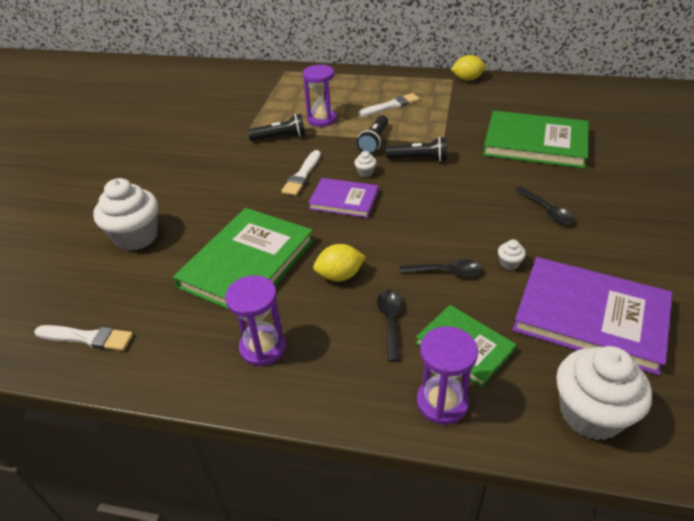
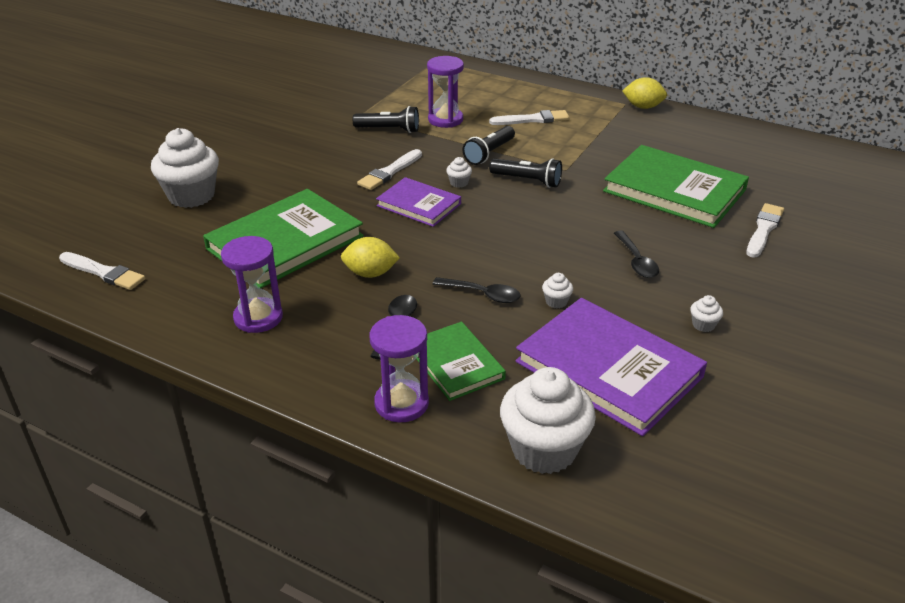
camera: 15 degrees right, 5 degrees down
none -> white cupcake [690,295,723,332]
none -> white brush [746,203,784,258]

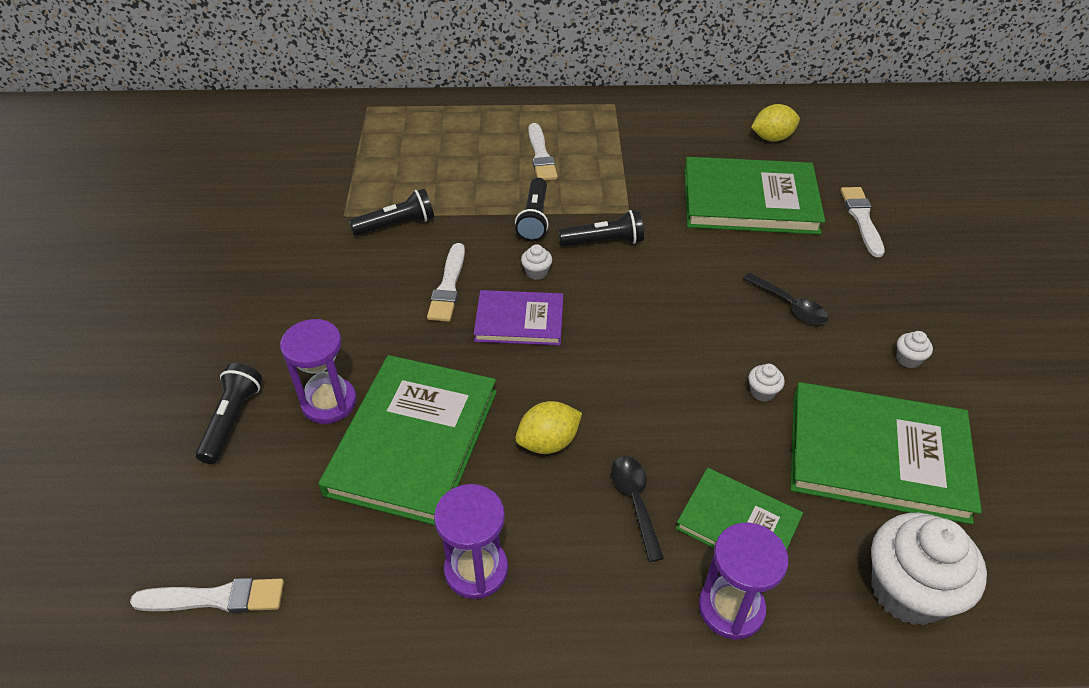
camera: 30 degrees left, 10 degrees up
white cupcake [151,128,219,208] -> black flashlight [196,363,262,464]
purple hourglass [427,56,464,128] -> purple hourglass moved to [280,319,357,424]
black spoon [433,277,521,303] -> none
white brush [489,110,570,125] -> white brush turned 120 degrees clockwise [528,123,558,181]
purple book [515,298,707,436] -> green book [790,382,982,524]
yellow lemon [622,77,667,109] -> yellow lemon moved to [751,104,800,142]

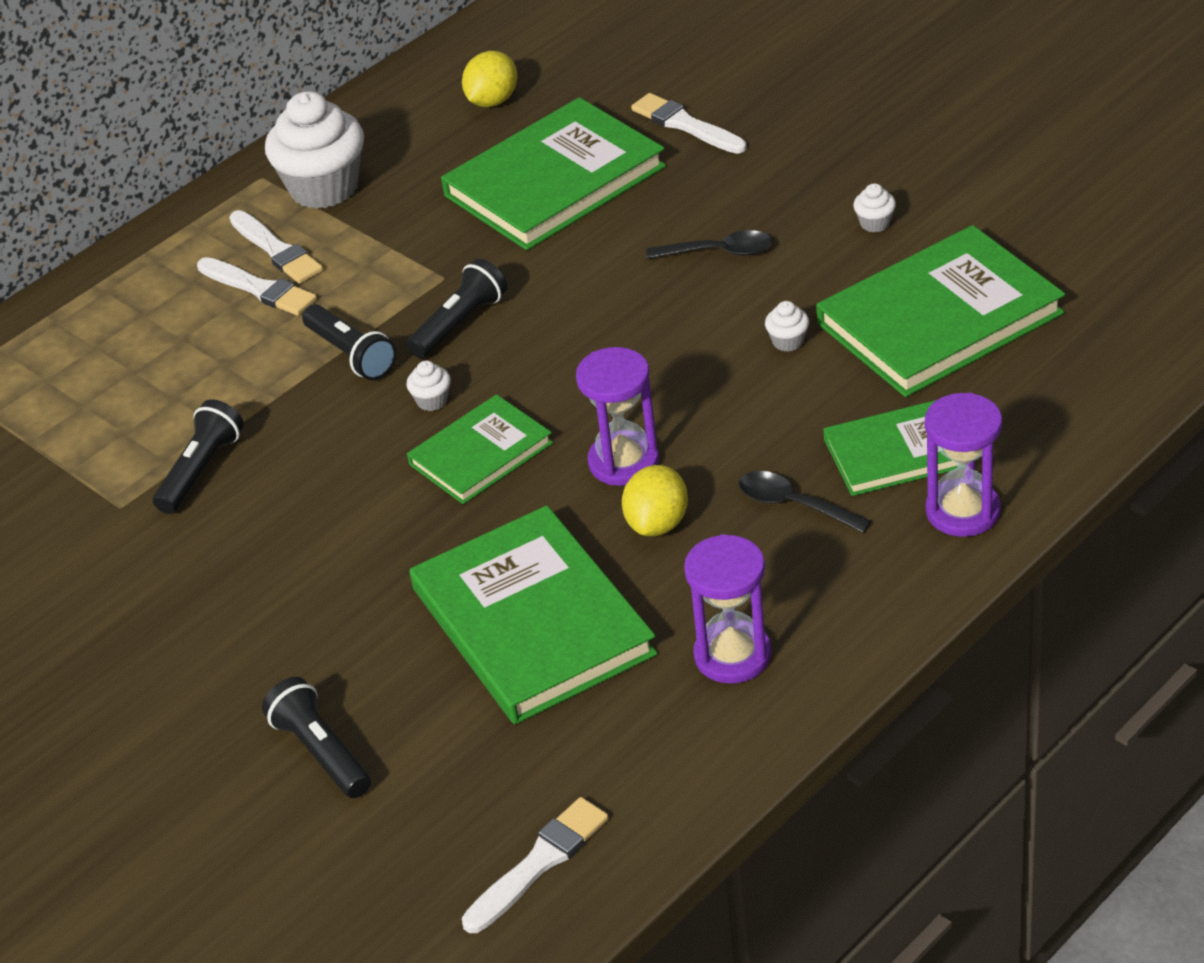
camera: 40 degrees left, 5 degrees down
purple hourglass [280,319,357,424] -> purple hourglass moved to [576,347,659,486]
white brush [427,243,465,322] -> white brush moved to [229,210,323,283]
purple book [473,290,563,345] -> green book [407,394,553,504]
white cupcake [871,513,987,625] -> white cupcake moved to [265,91,364,209]

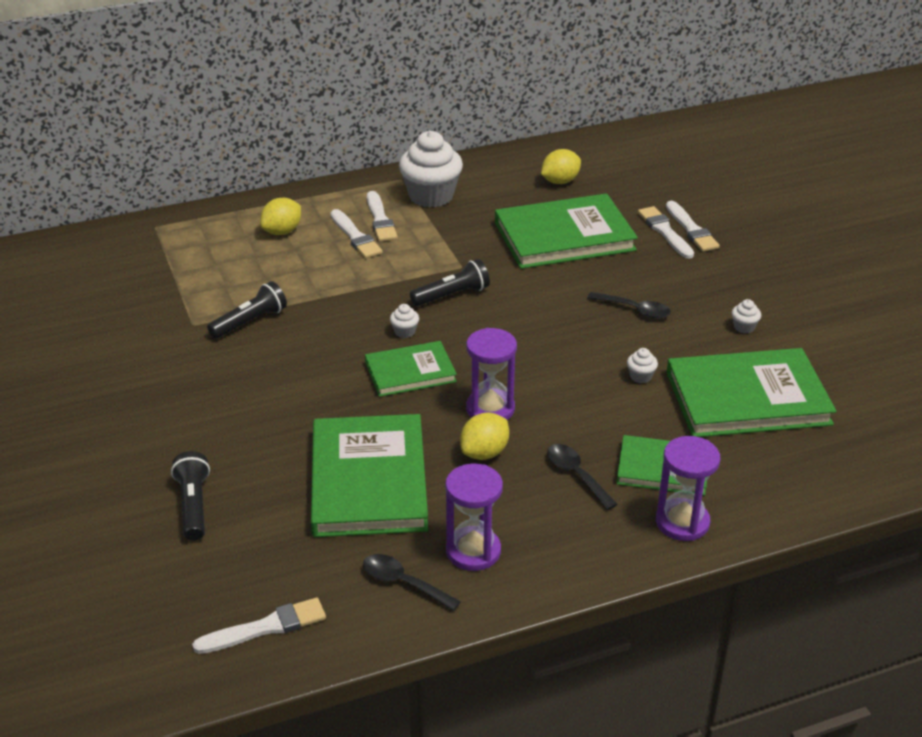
camera: 20 degrees right, 5 degrees down
black flashlight [302,304,397,380] -> none
none -> yellow lemon [260,198,301,235]
none -> black spoon [363,554,461,611]
none -> white brush [666,201,720,252]

